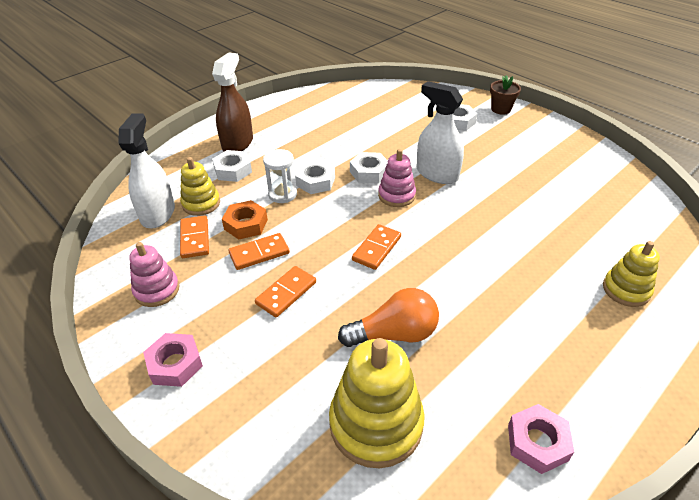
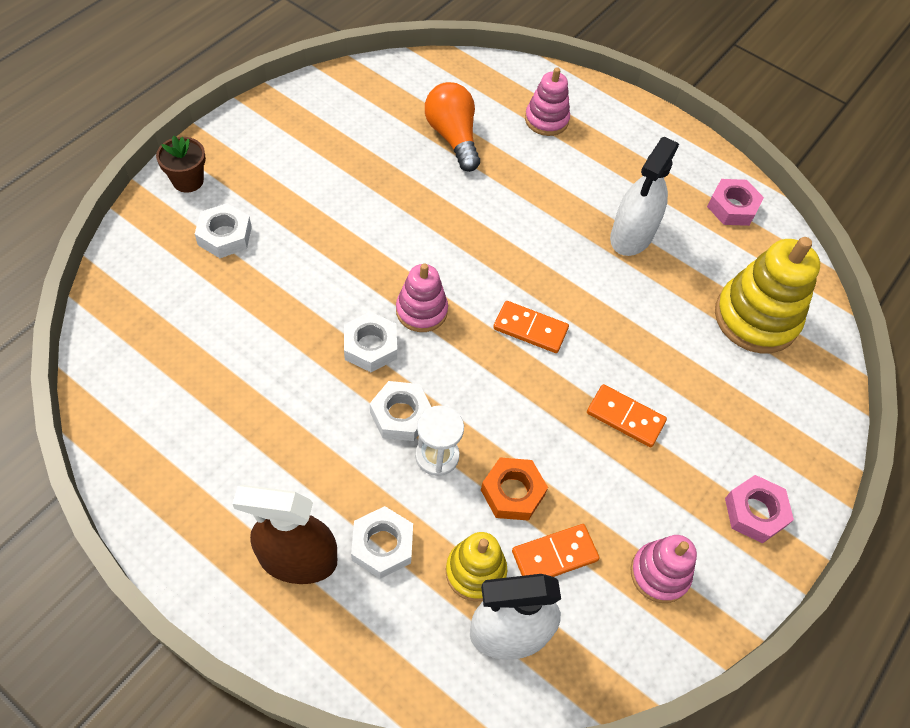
camera: 105 degrees left, 15 degrees up
orange domino [228,233,290,270] -> none
orange light bulb [338,288,439,347] -> orange light bulb moved to [425,82,480,172]
white spray bottle [417,81,464,184] -> white spray bottle moved to [610,137,679,256]
yellow stacking toy [603,241,660,307] -> pink stacking toy [525,67,570,136]

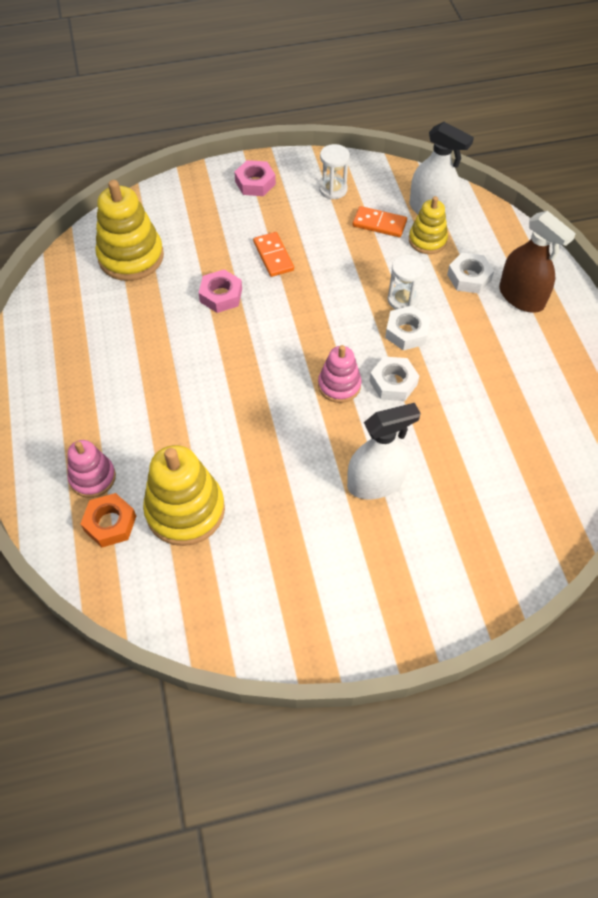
camera: 135 degrees left, 0 degrees up
brown flower pot [156,136,206,193] -> none
white nut [195,203,252,258] -> none
orange light bulb [425,82,480,172] -> yellow stacking toy [143,445,225,546]
orange nut [481,457,548,521] -> orange nut moved to [80,493,136,547]
orange domino [493,301,569,353] -> none
white spray bottle [610,137,679,256] -> white spray bottle moved to [347,403,421,499]
pink stacking toy [630,535,697,603] -> white hourglass [319,144,350,199]
pink nut [707,179,764,226] -> pink nut moved to [199,269,242,313]

